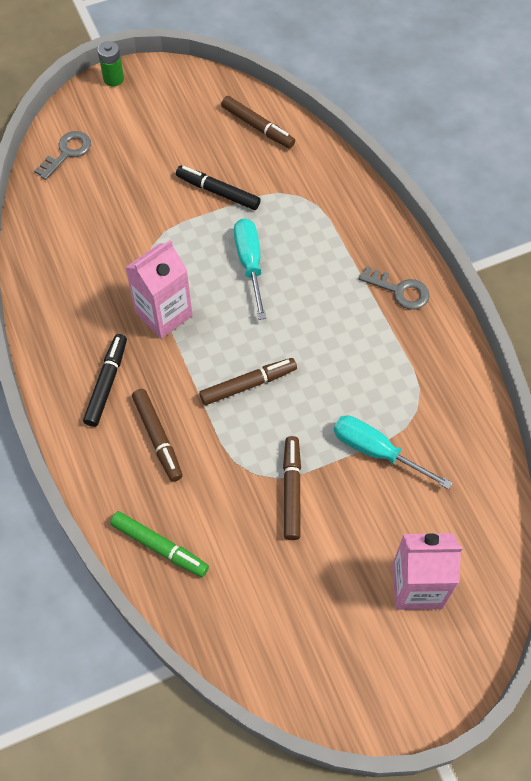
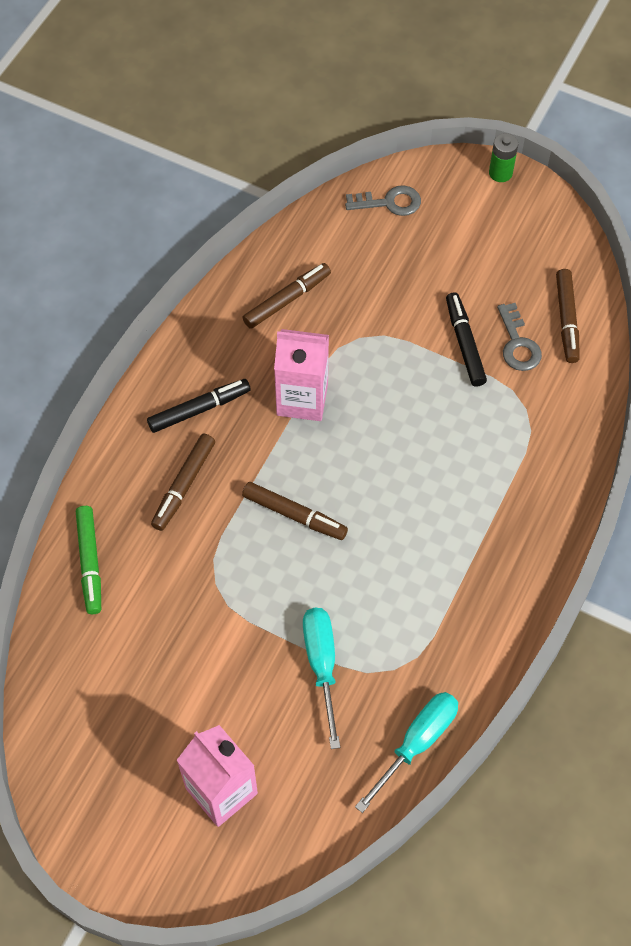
camera: 50 degrees right, 0 degrees up
turquoise screwdriver [234,218,266,320] -> turquoise screwdriver moved to [355,692,458,813]
brown marker [283,436,301,540] -> brown marker moved to [243,263,331,329]
grey key [359,266,430,310] -> grey key moved to [497,303,542,371]

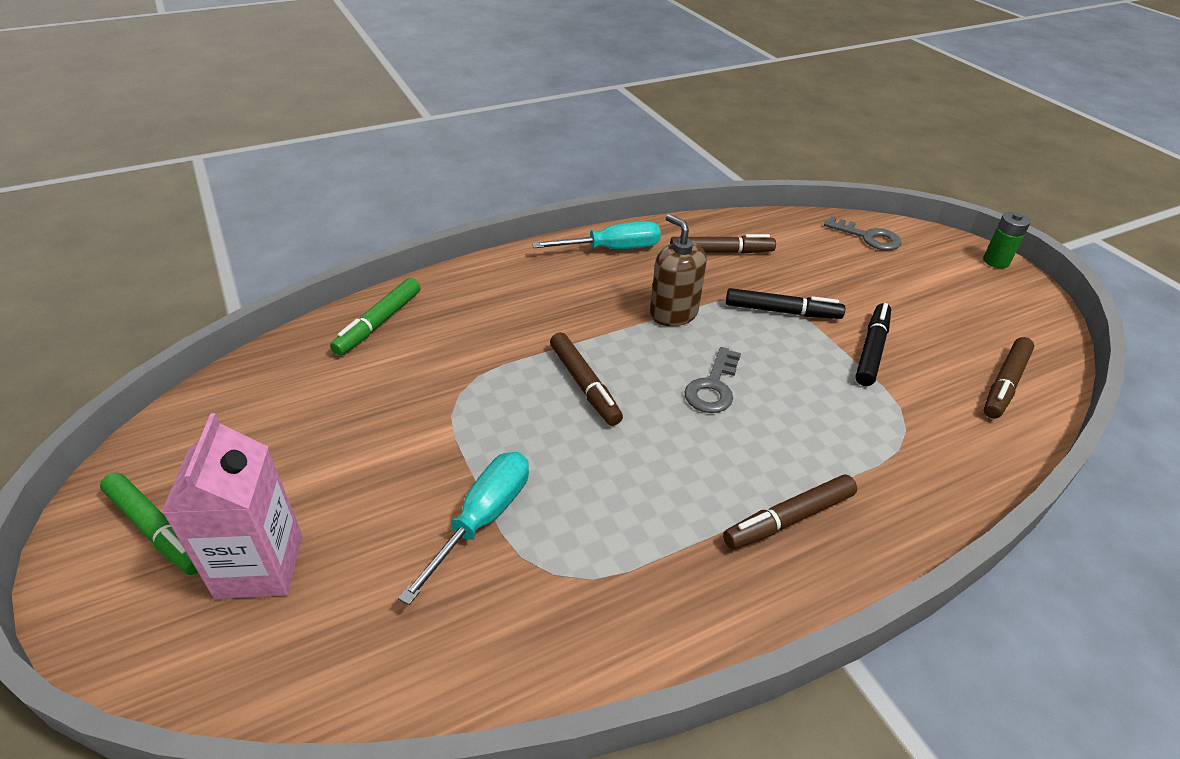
camera: 35 degrees right, 20 degrees down
black marker [147,379,251,433] -> black marker moved to [726,288,845,319]
brown marker [151,434,215,531] -> brown marker moved to [723,474,857,549]
pink carton [274,329,329,421] -> brown soap dispenser [650,214,707,326]
turquoise screwdriver [355,692,458,813] -> turquoise screwdriver moved to [532,221,661,249]
grey key [497,303,542,371] -> grey key moved to [684,347,741,413]
none -> green marker [100,472,198,575]

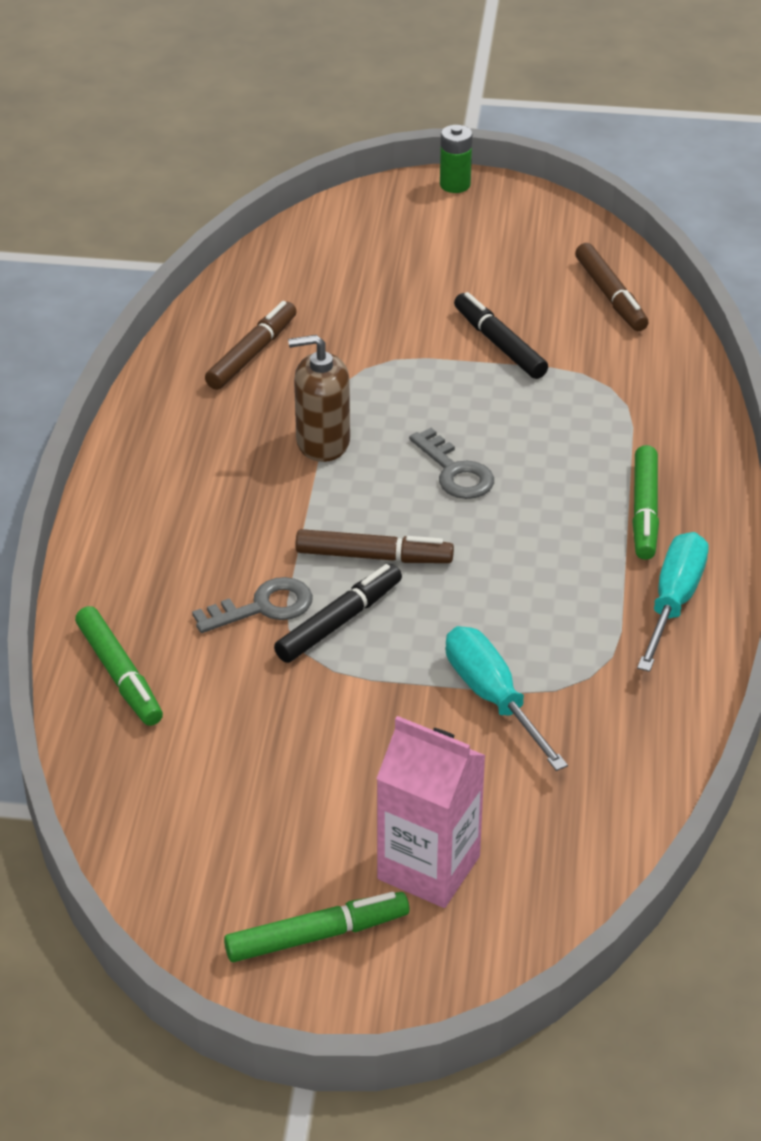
camera: 55 degrees left, 0 degrees up
turquoise screwdriver [532,221,661,249] -> turquoise screwdriver moved to [637,532,709,672]
brown marker [723,474,857,549] -> green marker [632,445,659,560]
black marker [726,288,845,319] -> black marker moved to [274,564,402,663]
grey key [824,216,901,250] -> grey key moved to [192,577,313,633]

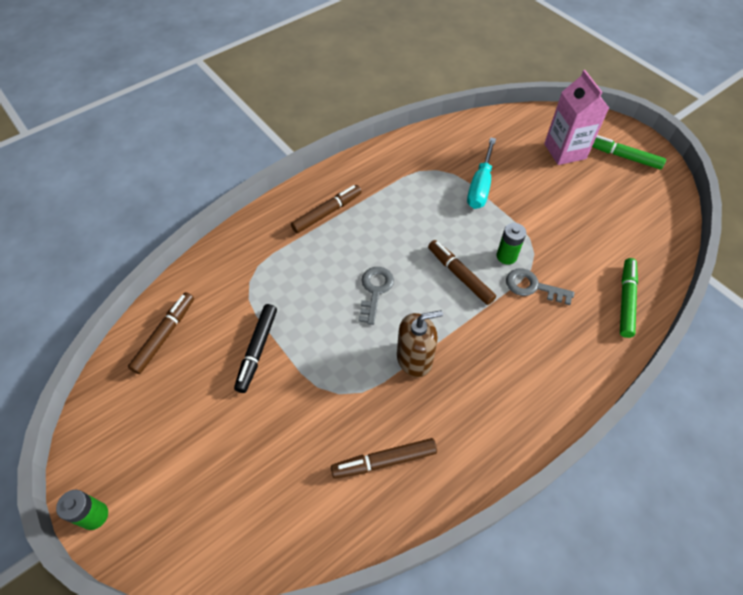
camera: 135 degrees left, 15 degrees up
black marker [274,564,402,663] -> green battery [497,223,526,265]
brown soap dispenser [288,335,350,462] -> brown soap dispenser turned 60 degrees counterclockwise [397,310,443,377]
green marker [632,445,659,560] -> brown marker [291,185,362,233]
turquoise screwdriver [637,532,709,672] -> none

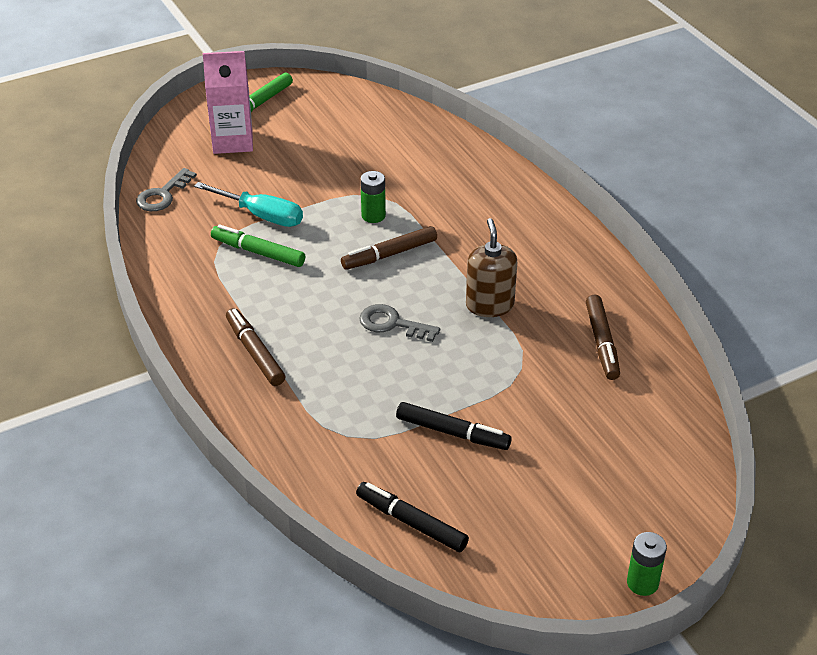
camera: 80 degrees left, 15 degrees down
brown marker [128,292,194,374] -> black marker [356,482,469,552]
grey key [506,268,574,305] -> grey key moved to [136,168,197,211]
green marker [620,258,638,338] -> green marker moved to [211,224,305,267]

